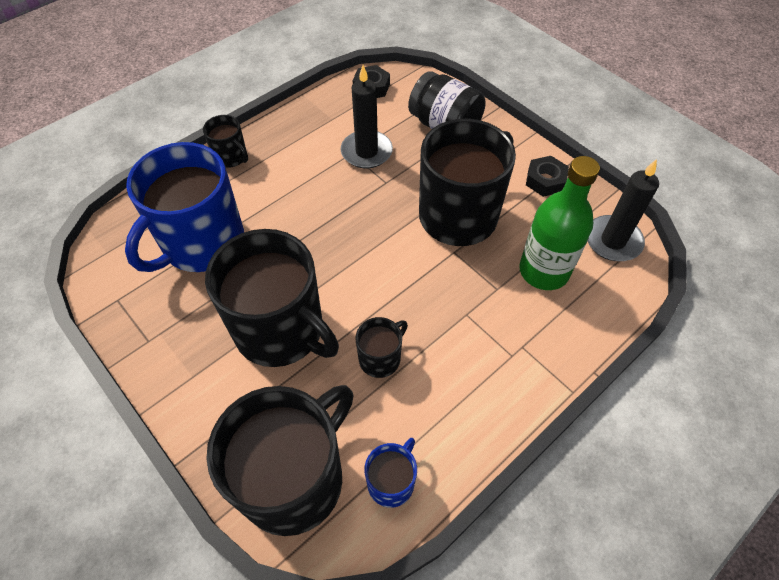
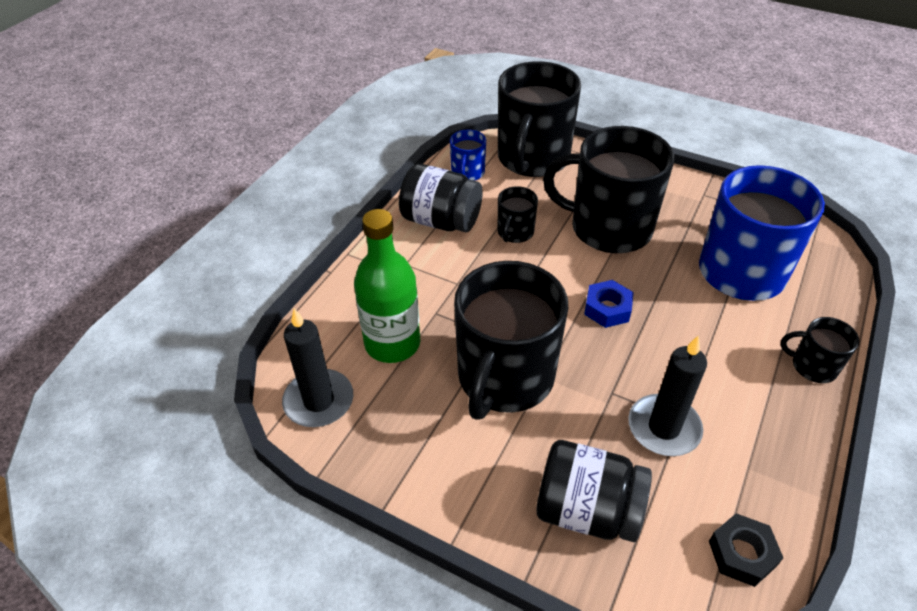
camera: 160 degrees right, 10 degrees down
black nut [526,156,569,197] -> none
none -> black jar [399,164,482,232]
none -> blue nut [584,280,634,328]

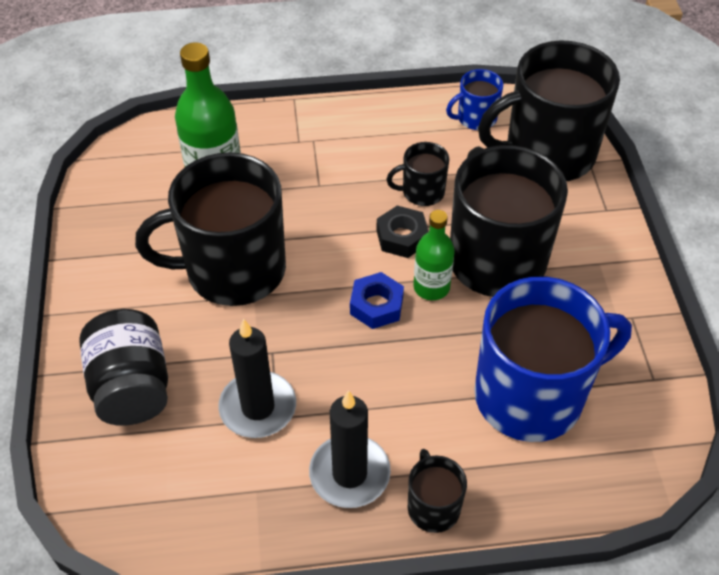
camera: 55 degrees right, 5 degrees up
black candle [282,308,353,427] -> black candle moved to [309,390,391,508]
black jar [399,164,482,232] -> none
black nut [709,513,783,587] -> black nut moved to [376,206,429,258]
none -> green bottle [413,210,455,300]

